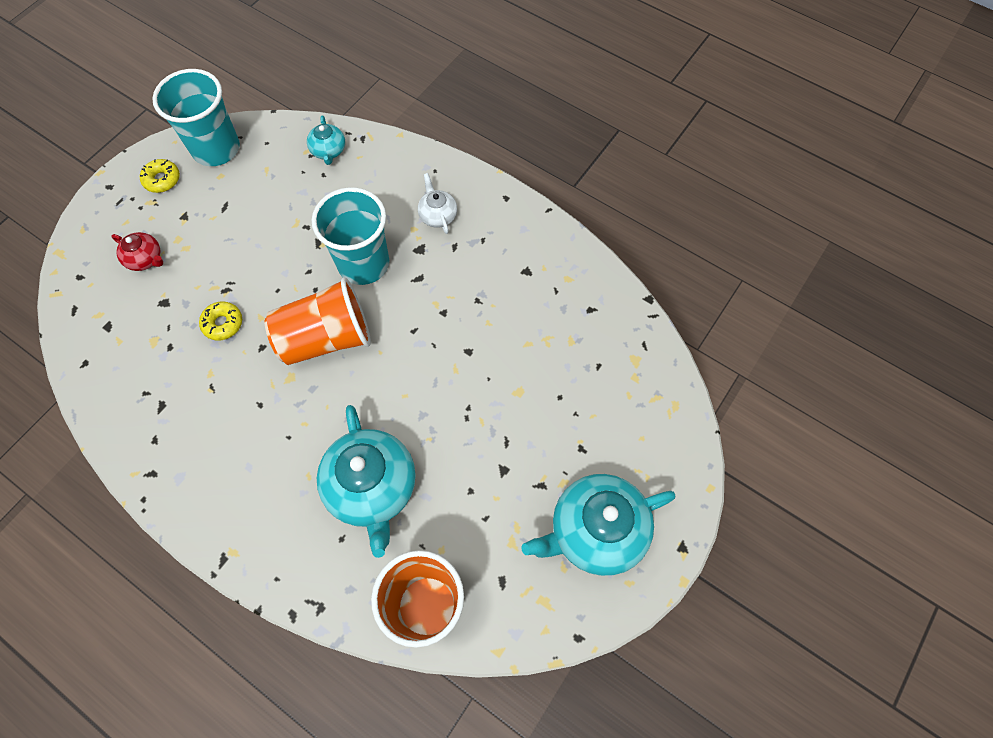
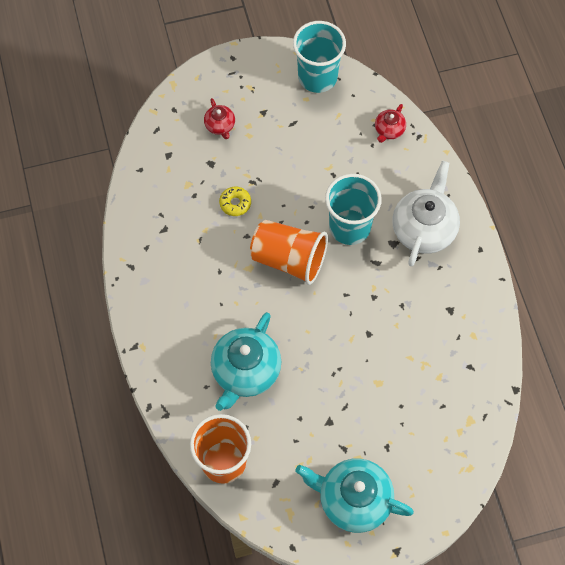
camera: 40 degrees right, 0 degrees up
yellow donut [140,159,180,193] -> none
turquoise teapot [307,116,345,165] -> red teapot [375,104,406,143]
white teapot [418,173,457,234] -> white teapot [392,161,460,266], size x2.04

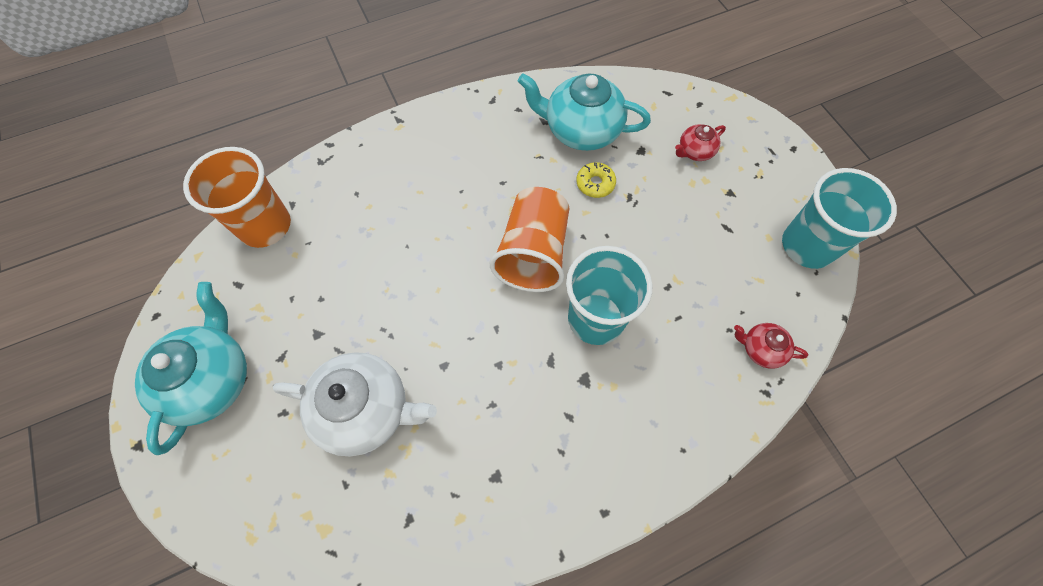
camera: 80 degrees right, 0 degrees up
turquoise teapot [211,312,281,411] -> turquoise teapot moved to [518,73,651,151]
white teapot [392,161,460,266] -> white teapot moved to [273,352,437,456]

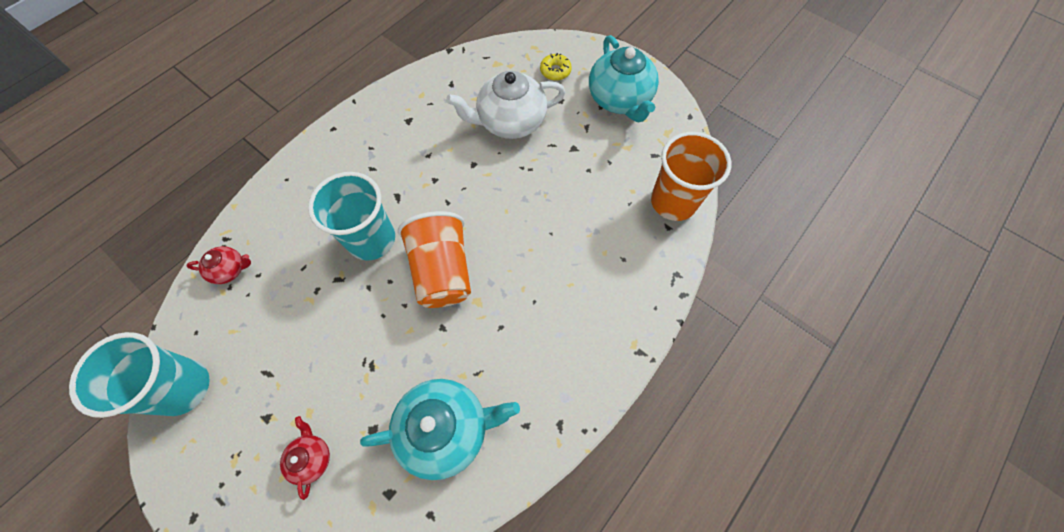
camera: 155 degrees right, 0 degrees up
yellow donut [576,162,616,198] -> yellow donut moved to [540,53,572,81]
red teapot [675,124,726,161] -> red teapot turned 45 degrees counterclockwise [280,416,330,500]

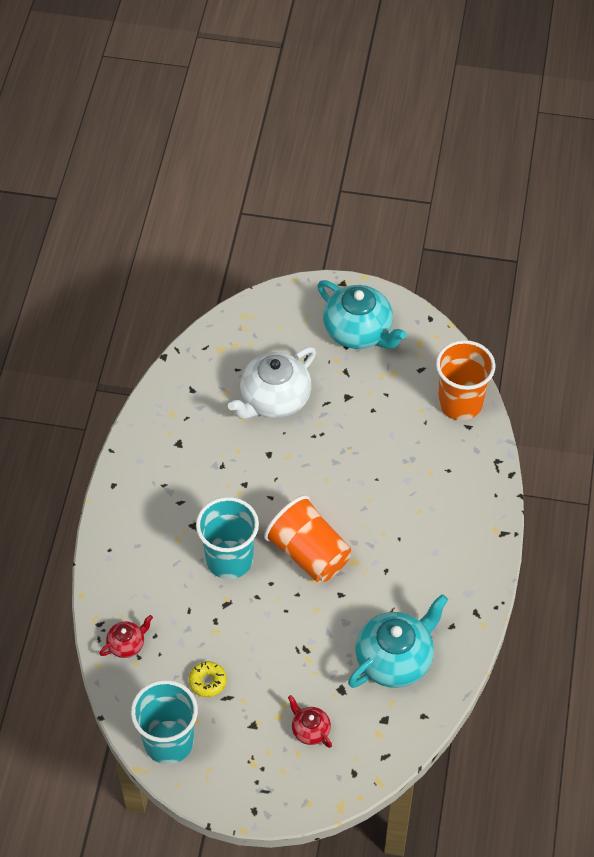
camera: 30 degrees left, 10 degrees down
yellow donut [540,53,572,81] -> yellow donut moved to [189,661,227,697]

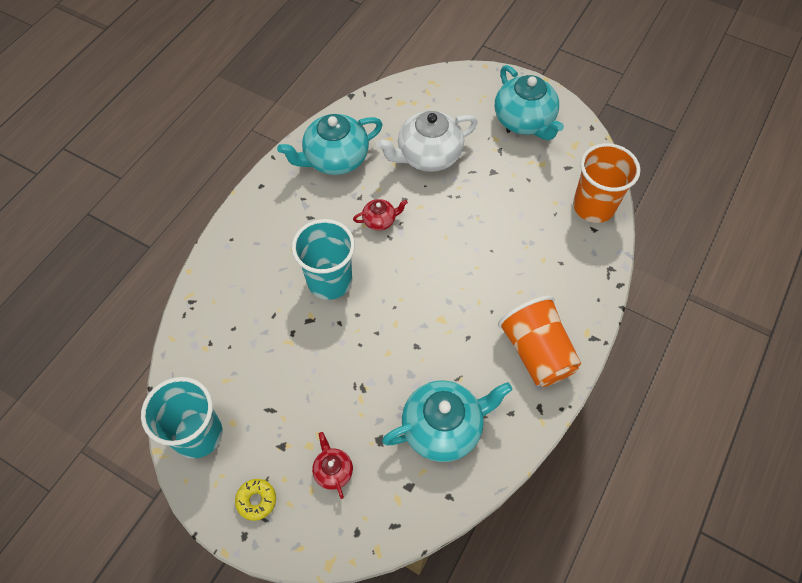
camera: 20 degrees right, 5 degrees up
red teapot [99,615,153,658] -> red teapot moved to [353,199,408,231]
yellow donut [189,661,227,697] -> yellow donut moved to [235,479,276,521]
orange cup [264,495,351,583] -> orange cup moved to [498,296,581,387]
none -> turquoise teapot [277,114,383,175]

